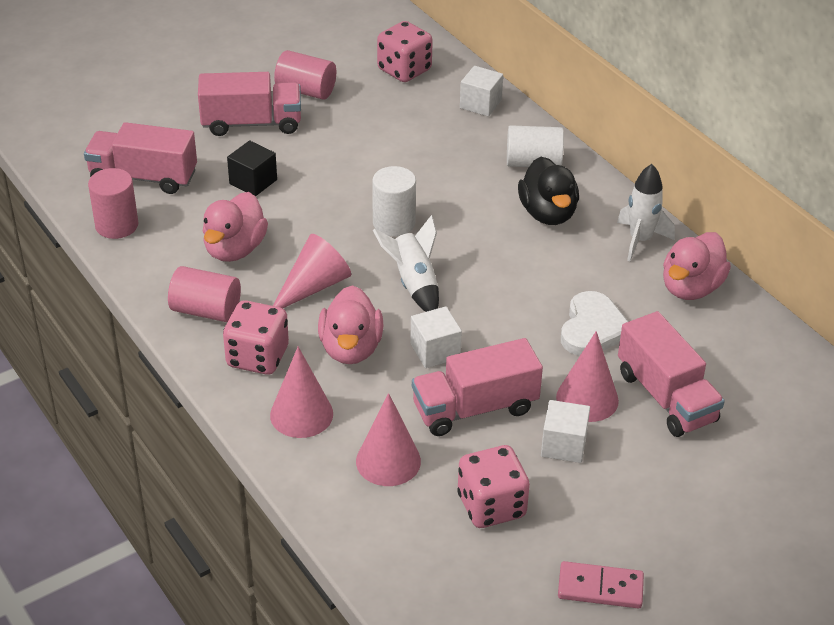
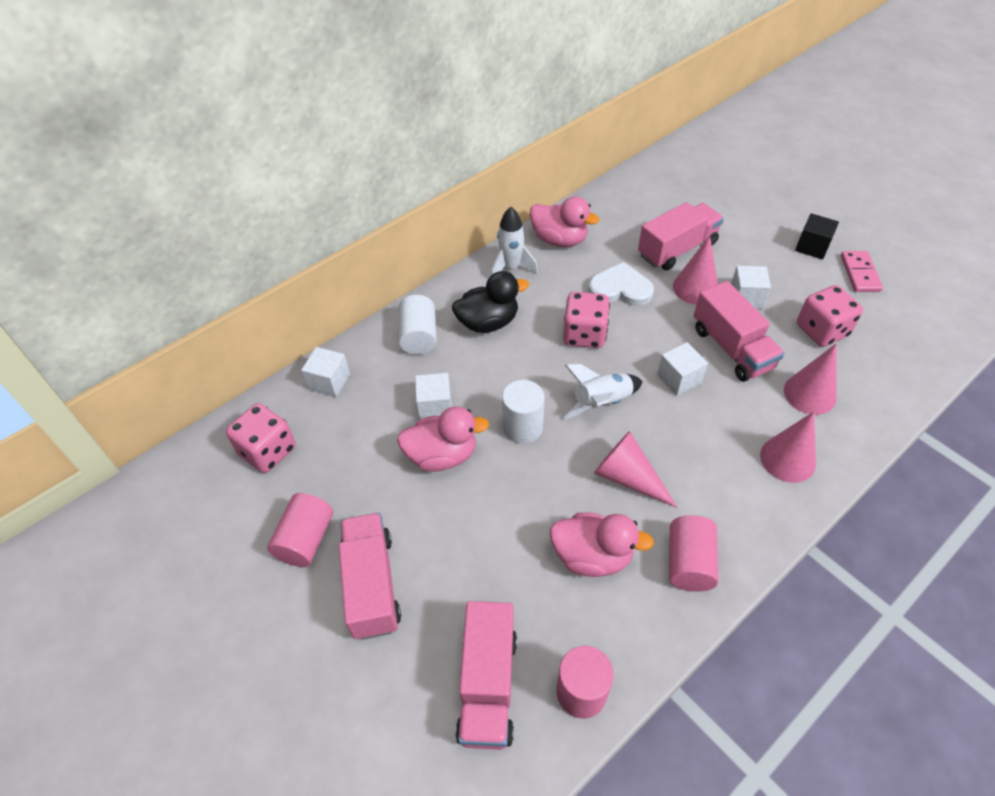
camera: 95 degrees left, 10 degrees up
pink dice [223,300,289,375] -> pink dice moved to [563,292,610,348]
black cube [227,140,277,196] -> black cube moved to [795,213,839,259]
pink duck [318,285,383,364] -> pink duck moved to [397,406,489,472]
none -> white cube [415,373,452,420]

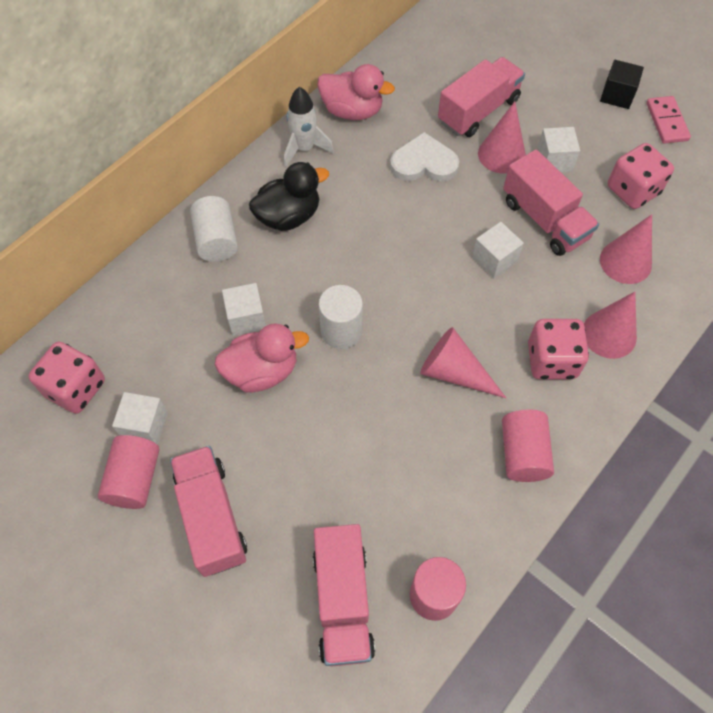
camera: 10 degrees left, 10 degrees up
white cube [301,347,350,397] -> white cube moved to [112,392,168,445]
pink duck [549,512,654,577] -> none
pink dice [563,292,610,348] -> pink dice moved to [528,319,589,379]
white rocket [563,364,643,419] -> none

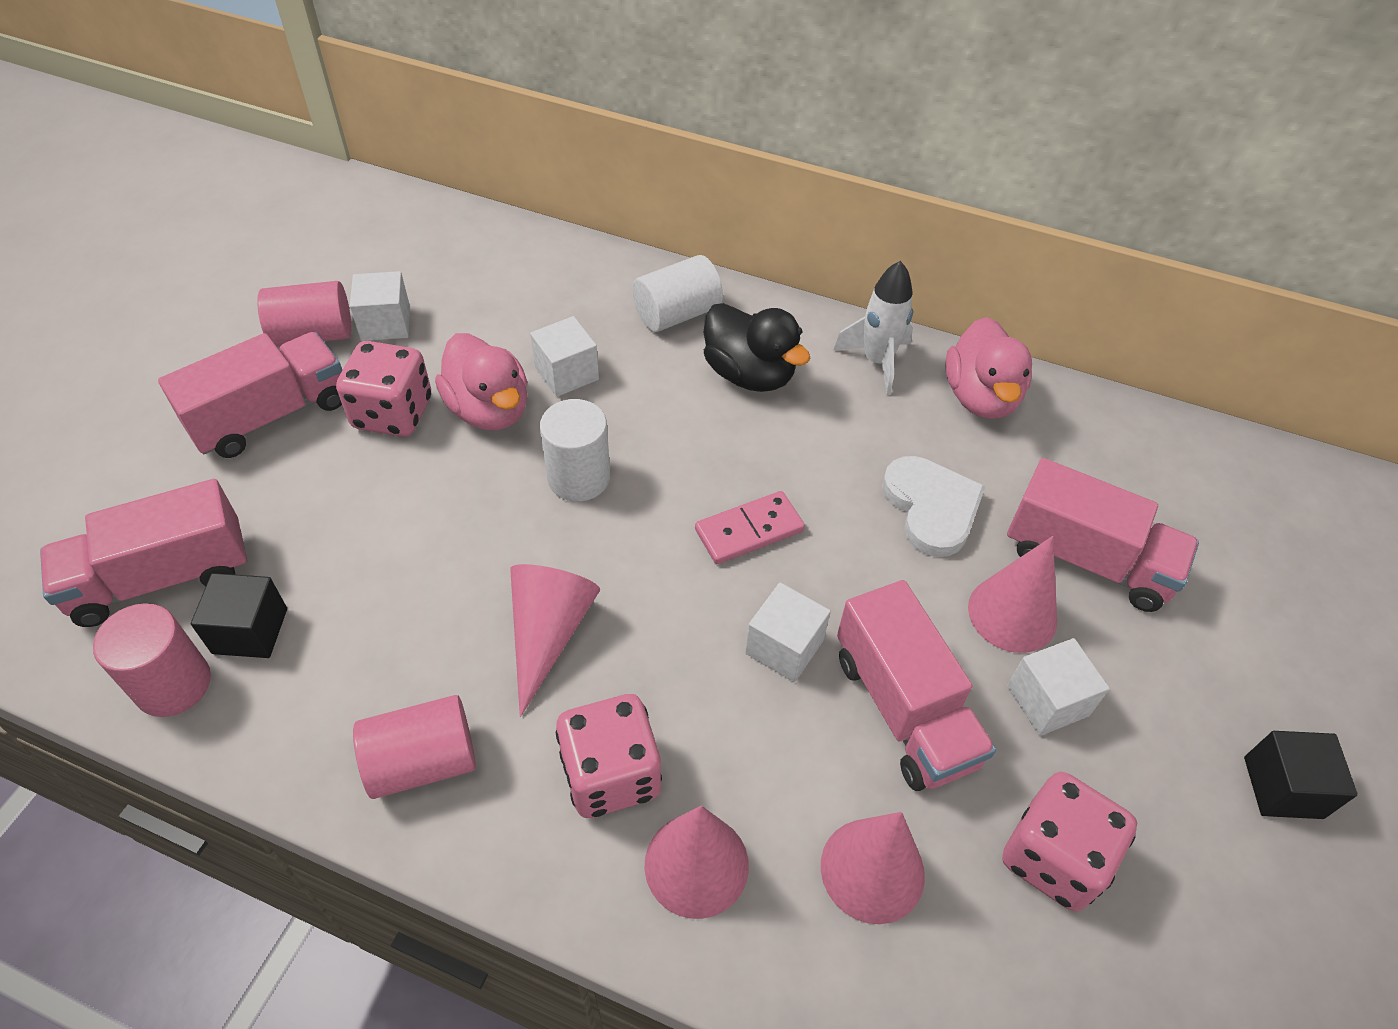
camera: 70 degrees right, 10 degrees down
pink dice [28,342,105,414] -> pink dice moved to [336,341,431,437]
pink truck [503,150,599,256] -> pink truck turned 60 degrees counterclockwise [837,580,996,791]
pink domino [646,96,691,144] -> pink domino moved to [695,491,805,564]
none -> black cube [191,573,287,658]

